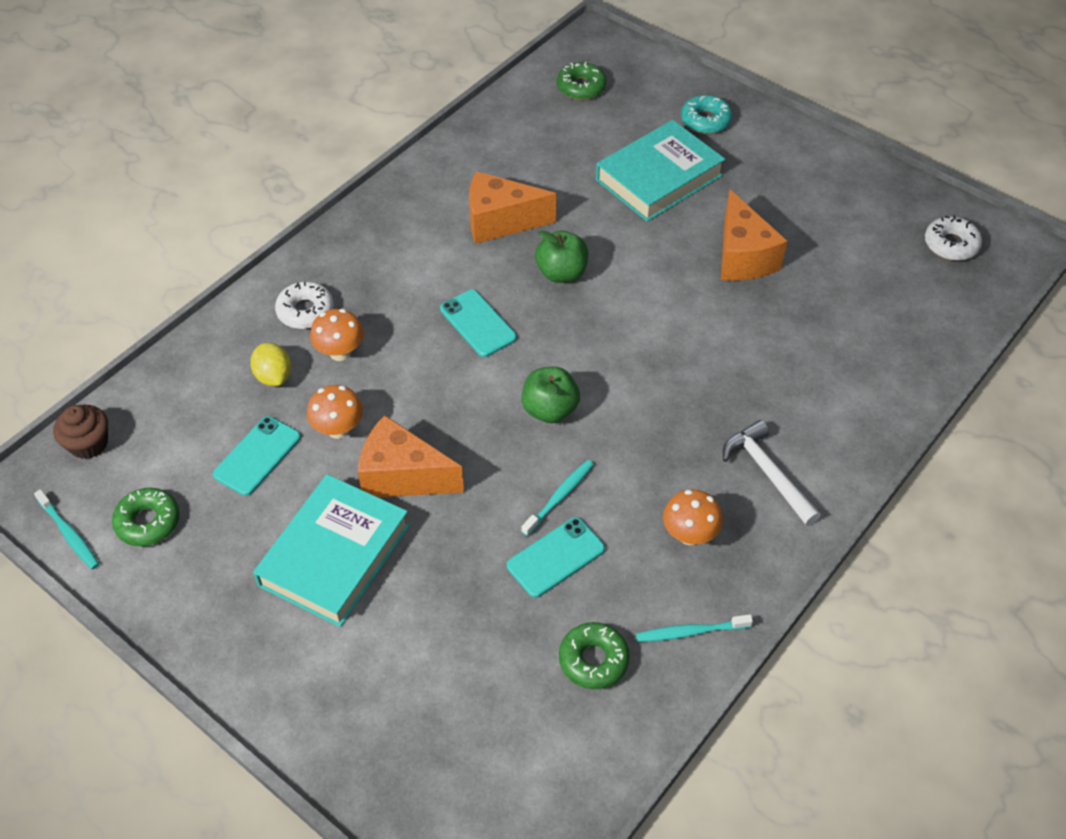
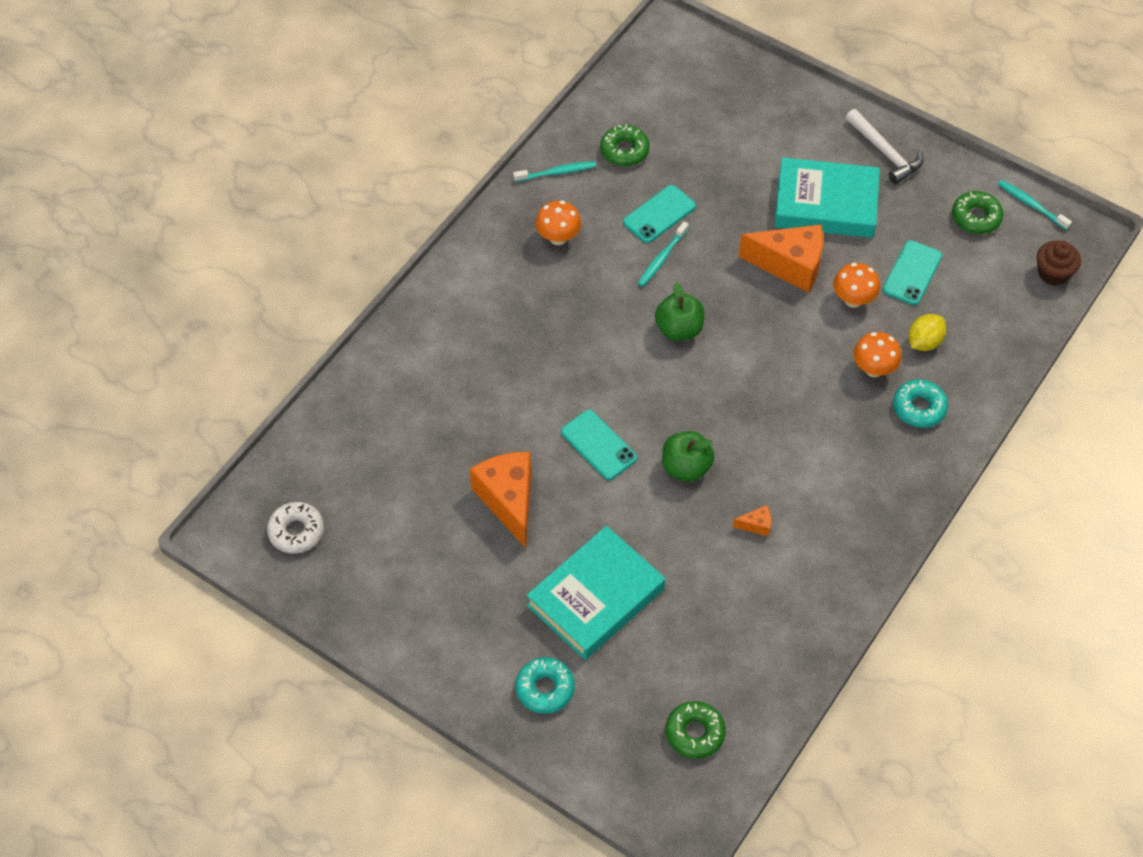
camera: 175 degrees right, 5 degrees up
yellow lemon [250,343,291,386] -> yellow lemon turned 75 degrees clockwise [909,314,946,351]
turquoise book [253,474,410,627] -> turquoise book turned 75 degrees clockwise [774,157,880,238]
white donut [275,282,334,329] -> turquoise donut [893,379,948,428]
turquoise phone [440,289,517,357] -> turquoise phone moved to [561,410,637,480]
orange cheese [469,171,557,244] -> orange cheese [733,505,771,537], size x0.42
white hammer [723,420,821,526] -> white hammer moved to [845,109,924,184]

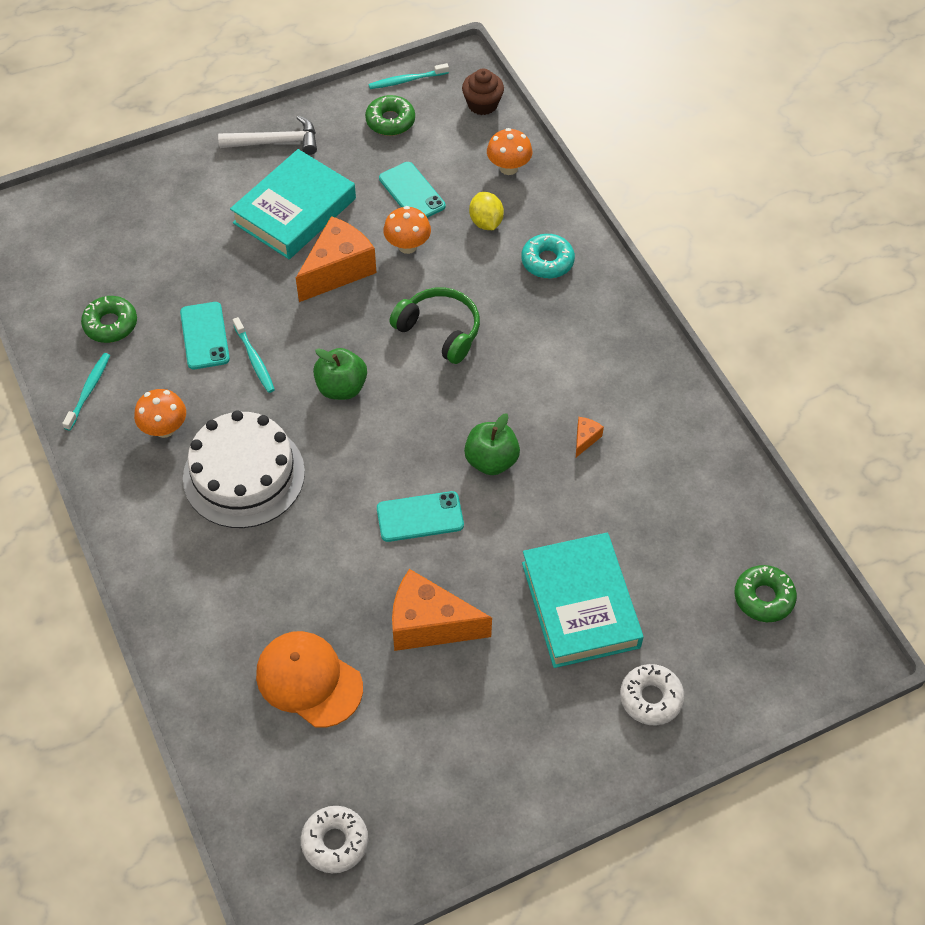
camera: 60 degrees left, 0 degrees up
turquoise donut [516,657,575,714] -> white donut [620,664,684,725]
orange mushroom [853,332,902,377] -> orange mushroom moved to [487,128,532,175]
none -> white cake [183,410,305,528]
none -> orange cap [256,631,363,728]
none -> green headphones [390,287,480,364]

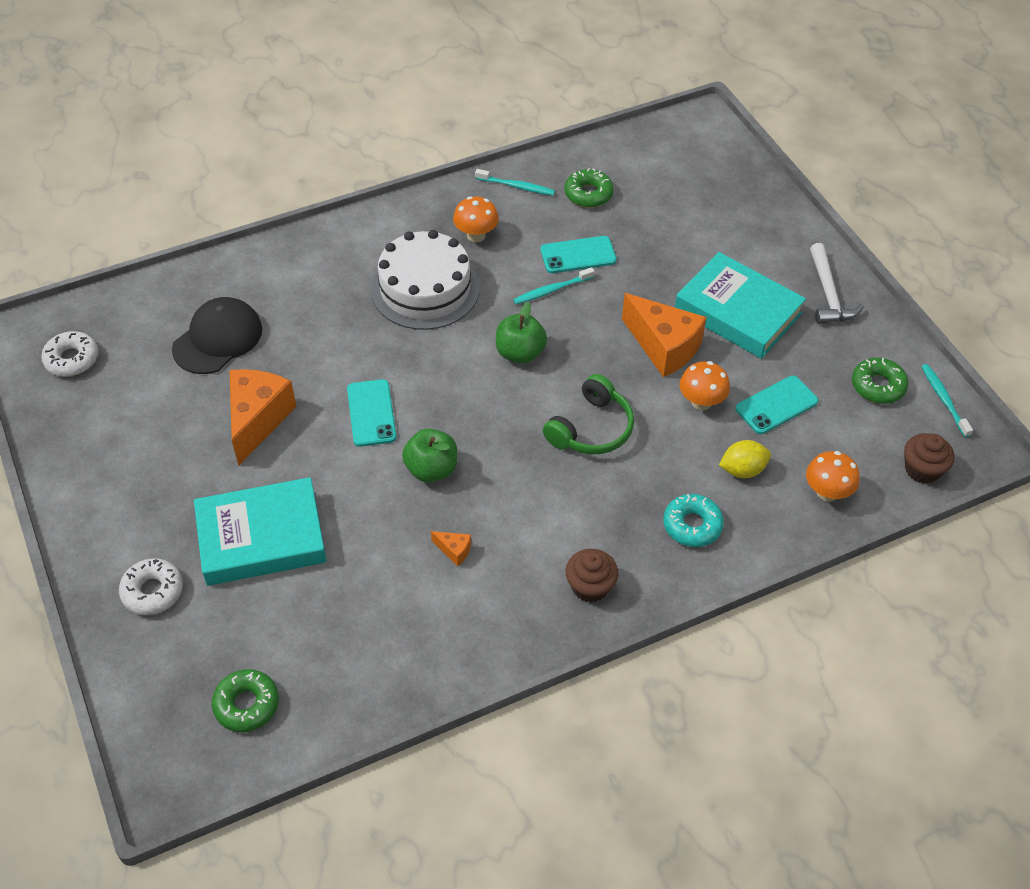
camera: 90 degrees right, 5 degrees down
orange cap [256,631,363,728] -> black cap [172,297,262,374]
none -> brown cupcake [566,549,619,603]

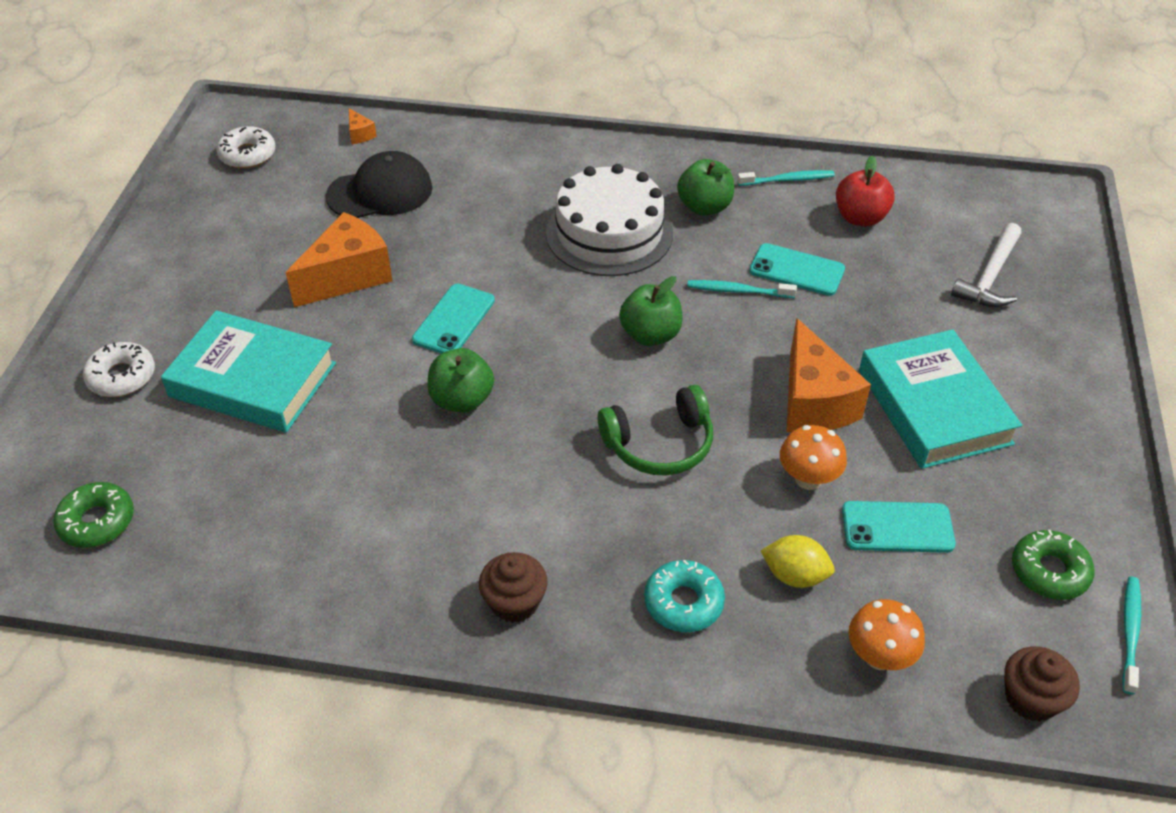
camera: 35 degrees right, 5 degrees down
orange cheese [431,531,471,566] -> orange cheese moved to [349,108,377,144]
orange mushroom [453,196,499,242] -> green apple [677,159,734,216]
turquoise toothbrush [475,169,555,196] -> turquoise toothbrush turned 60 degrees counterclockwise [737,170,835,186]
green donut [564,168,614,208] -> red apple [836,155,895,226]
white hammer [810,243,864,324] -> white hammer moved to [951,223,1022,307]

